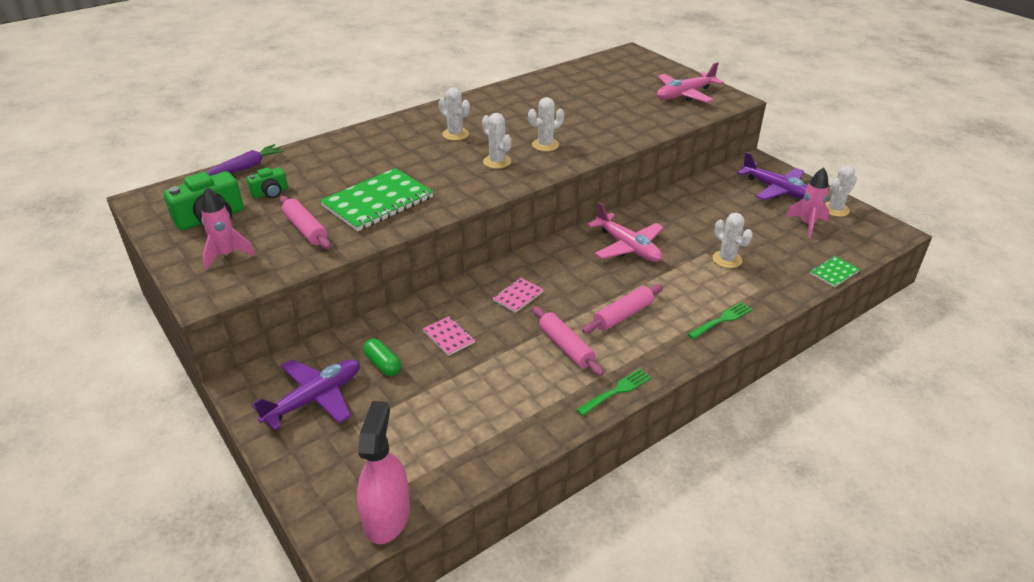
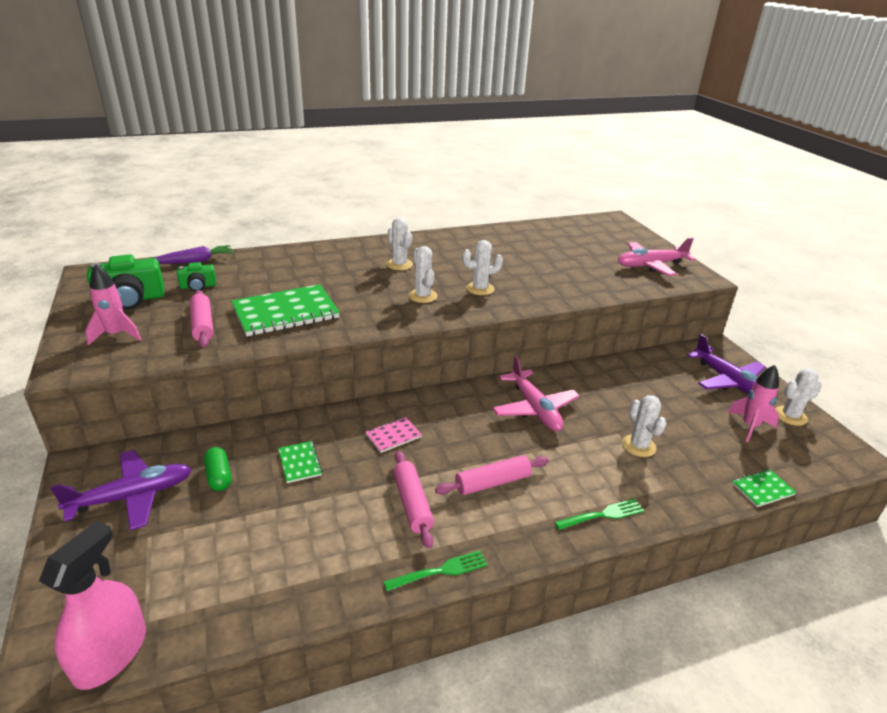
camera: 15 degrees right, 5 degrees down
pink notebook [423,316,475,356] -> green notebook [278,441,322,483]

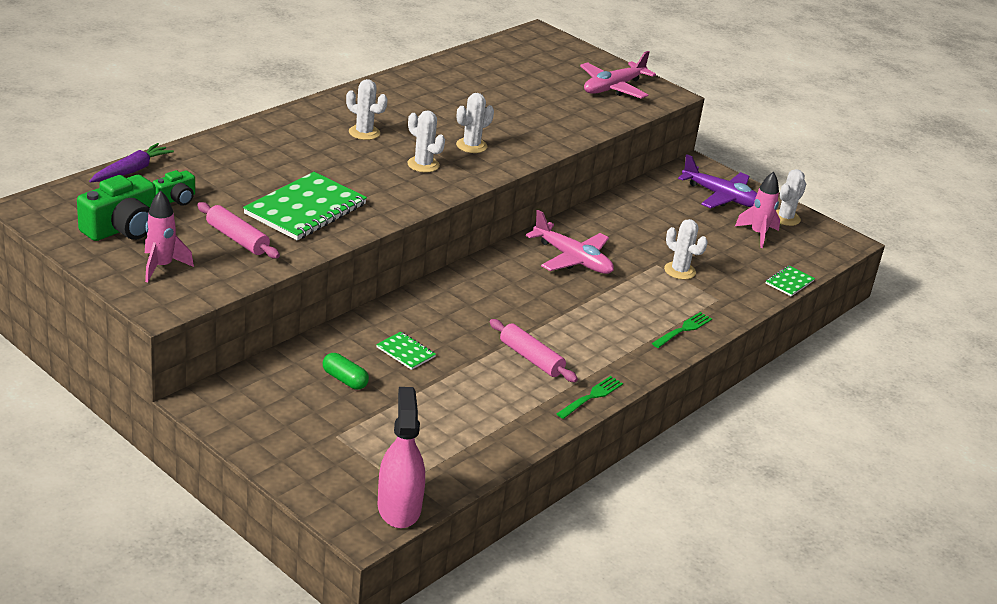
camera: 30 degrees left, 0 degrees up
purple plane [50,450,192,531] -> none
pink notebook [366,417,422,453] -> none
pink rolling pin [435,455,549,495] -> none

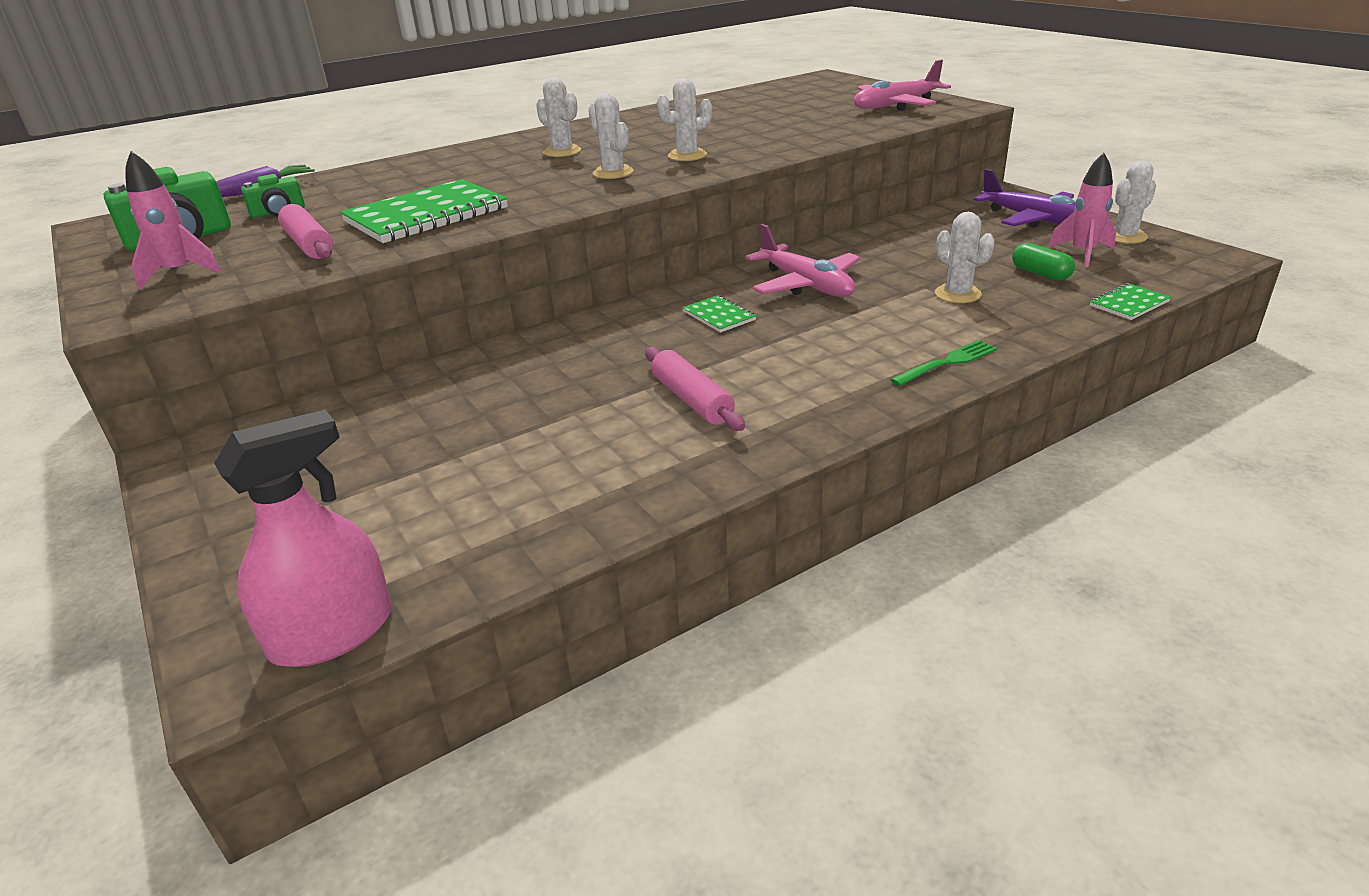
camera: 20 degrees right, 0 degrees up
green capsule [323,353,369,390] -> green capsule moved to [1012,243,1075,281]
green notebook [376,332,436,370] -> green notebook moved to [683,295,756,333]
pink spray bottle [377,387,425,528] -> pink spray bottle turned 45 degrees clockwise [214,410,392,667]
green fork [556,376,623,419] -> none

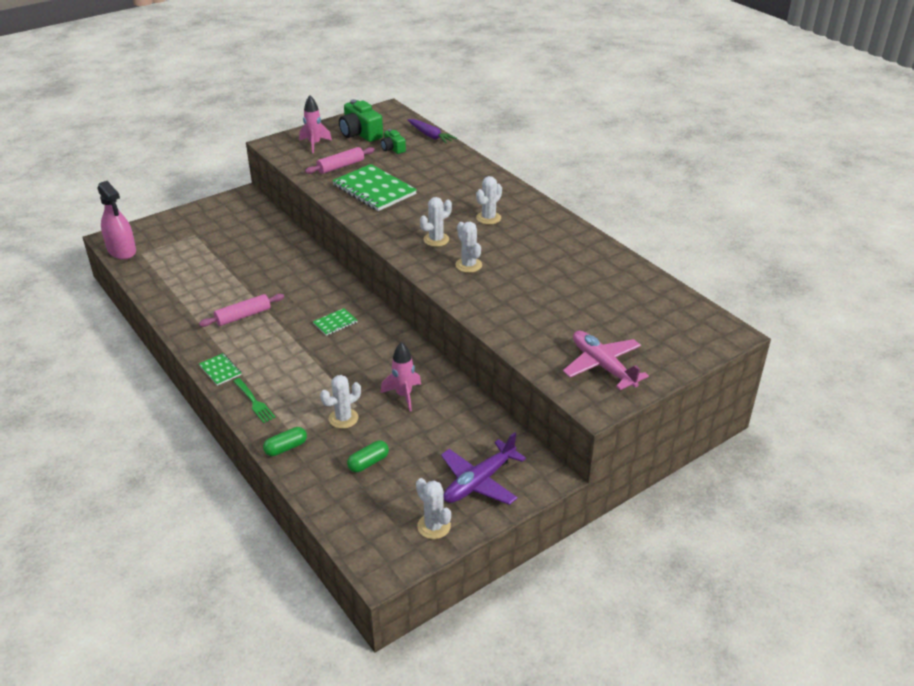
camera: 85 degrees right, 5 degrees up
pink plane [745,224,860,297] -> none
pink rocket [1048,153,1116,267] -> pink rocket moved to [380,342,421,411]
green notebook [1090,283,1171,320] -> green notebook moved to [199,353,241,386]
none -> green capsule [263,427,307,456]

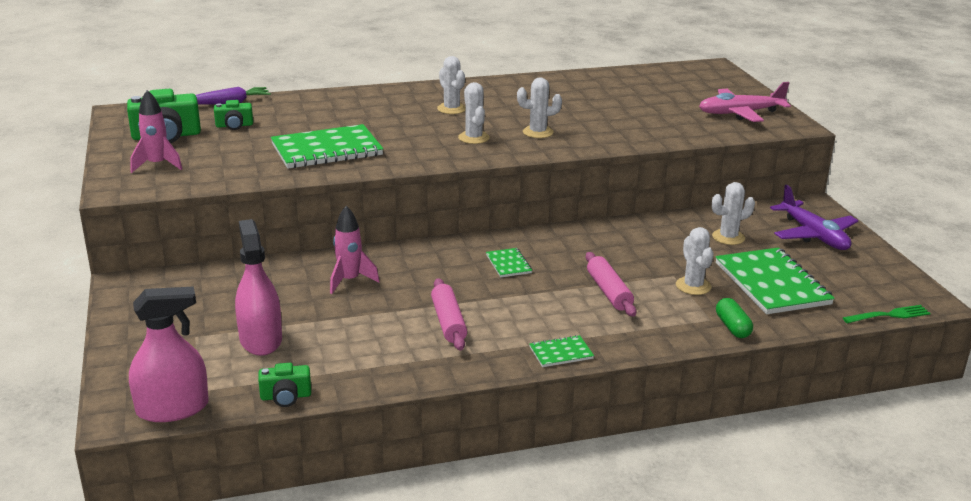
camera: 70 degrees left, 10 degrees down
green fork [233,378,276,423] -> green fork moved to [843,305,931,323]
pink rolling pin [305,147,375,174] -> pink rolling pin moved to [586,252,636,317]
green capsule [347,441,389,472] -> green notebook [716,247,835,314]
pink rocket [380,342,421,411] -> pink rocket moved to [330,206,379,294]
white cactus [416,478,451,539] -> white cactus moved to [712,182,755,245]
none -> pink spray bottle [235,219,282,356]
none -> green camera [258,363,311,407]

